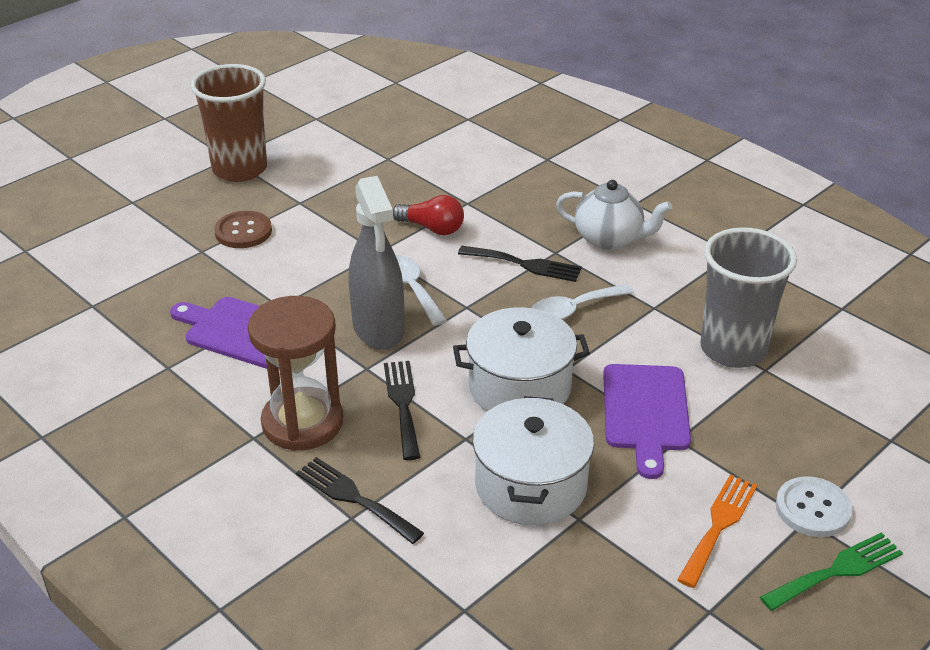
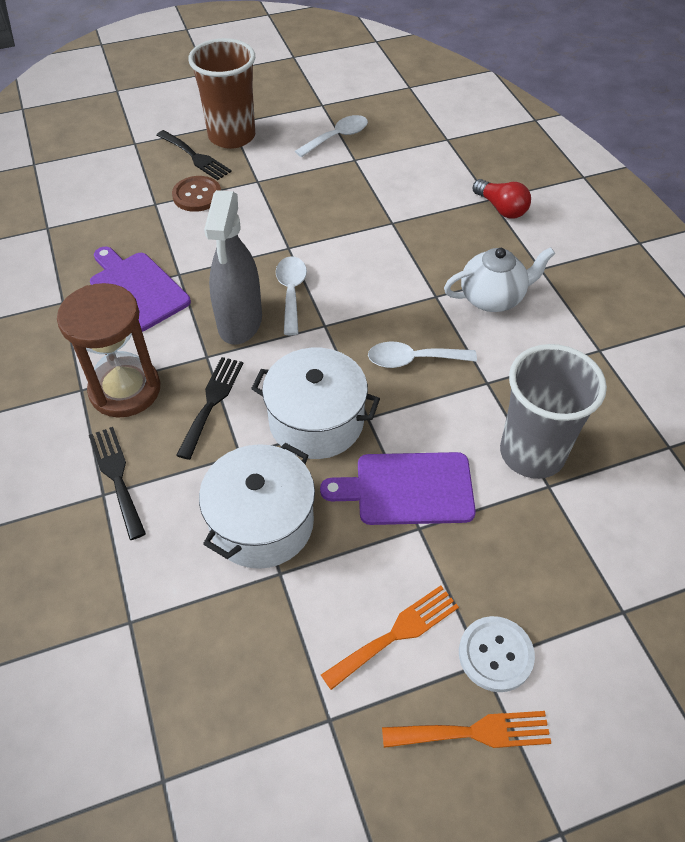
camera: 25 degrees right, 15 degrees up
red light bulb [393,195,464,235] -> red light bulb moved to [473,179,531,219]
black fork [458,246,582,282] -> black fork moved to [156,130,232,180]
white teapot [556,180,672,250] -> white teapot turned 60 degrees counterclockwise [444,247,555,312]
purple cutting board [603,364,691,479] -> purple cutting board turned 60 degrees clockwise [320,452,476,525]
green fork [760,532,903,611] -> orange fork [382,711,551,748]
none -> white spoon [295,115,368,157]

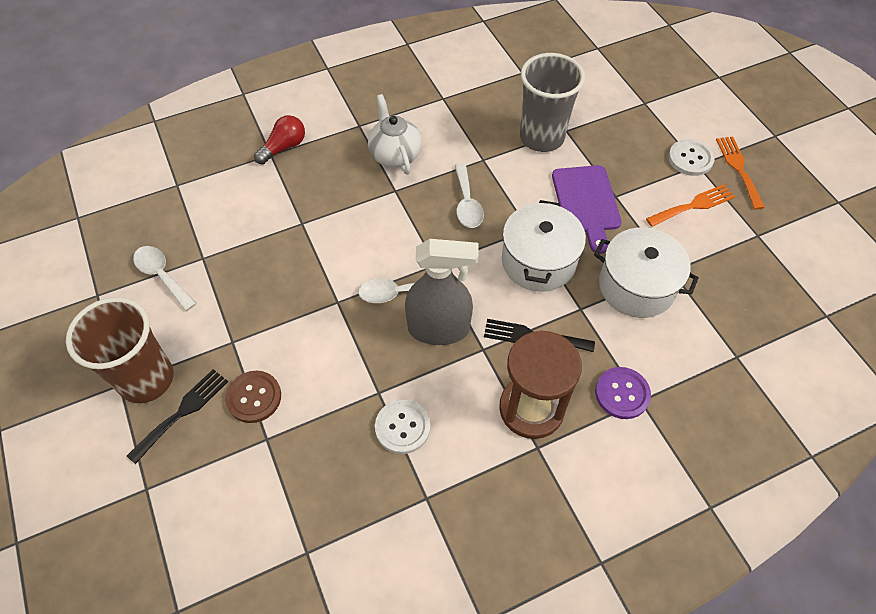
camera: 95 degrees left, 5 degrees up
black fork [89,427,146,540] -> purple button [595,367,651,419]
purple cutting board [90,247,191,332] -> white button [375,399,431,454]
orange fork [321,585,459,690] -> orange fork turned 105 degrees clockwise [646,184,735,227]

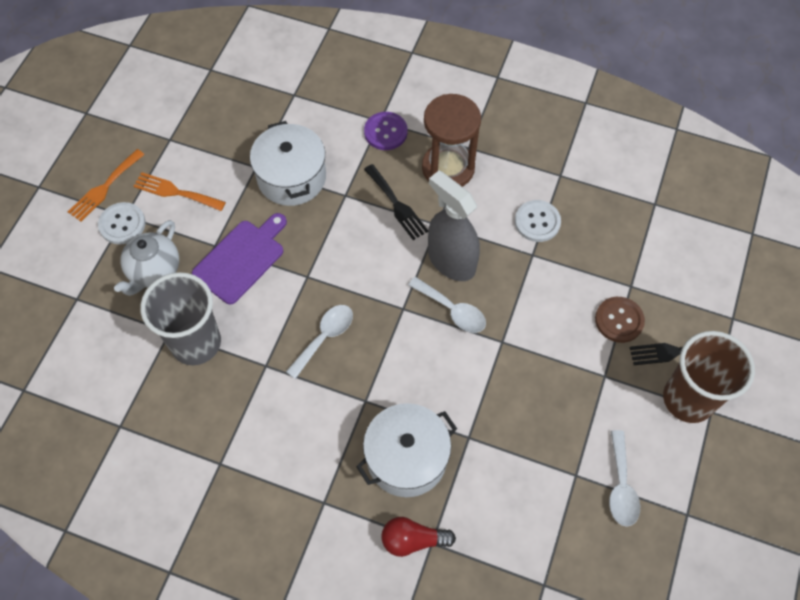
camera: 135 degrees left, 5 degrees up
white teapot [368,94,422,175] -> white teapot moved to [114,220,179,296]
white pot [502,200,586,292] -> white pot moved to [356,403,457,497]

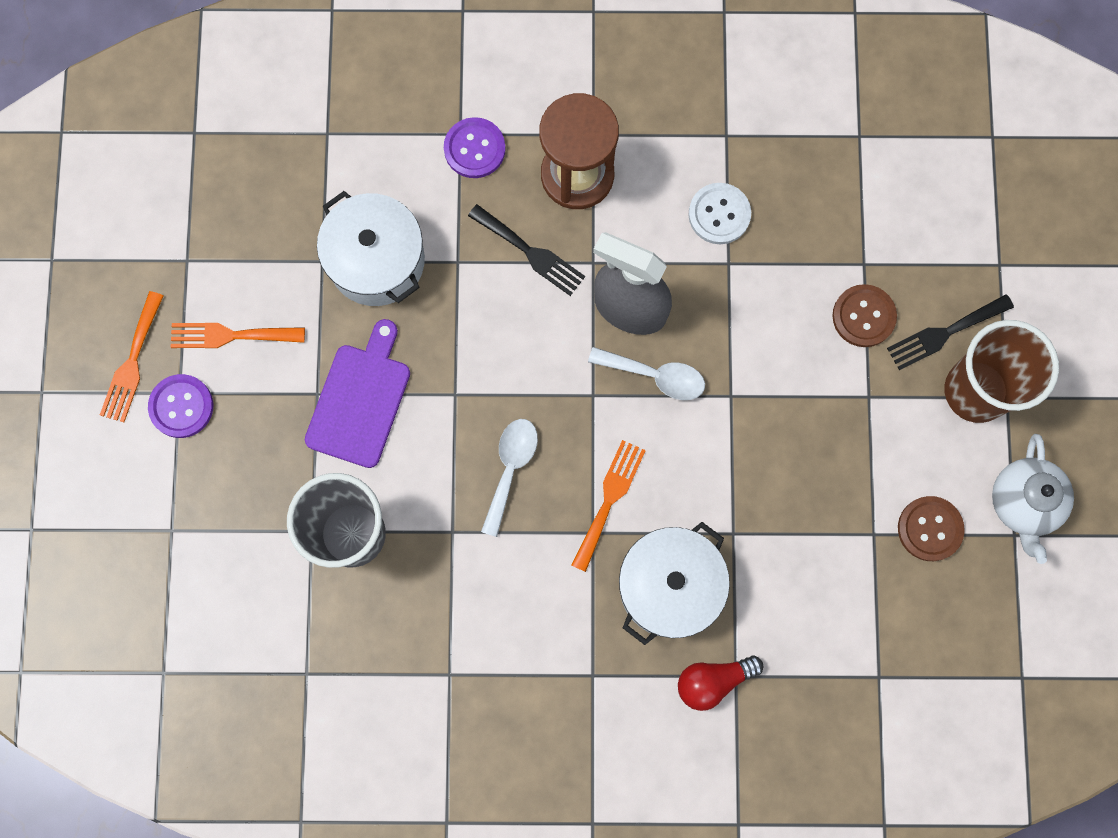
camera: 20 degrees left, 15 degrees up
white button [98,202,145,244] -> purple button [148,374,213,438]
white teapot [114,220,179,296] -> white teapot moved to [992,434,1074,564]
white spoon [609,430,640,527] -> brown button [898,496,965,561]
none -> orange fork [571,440,646,572]

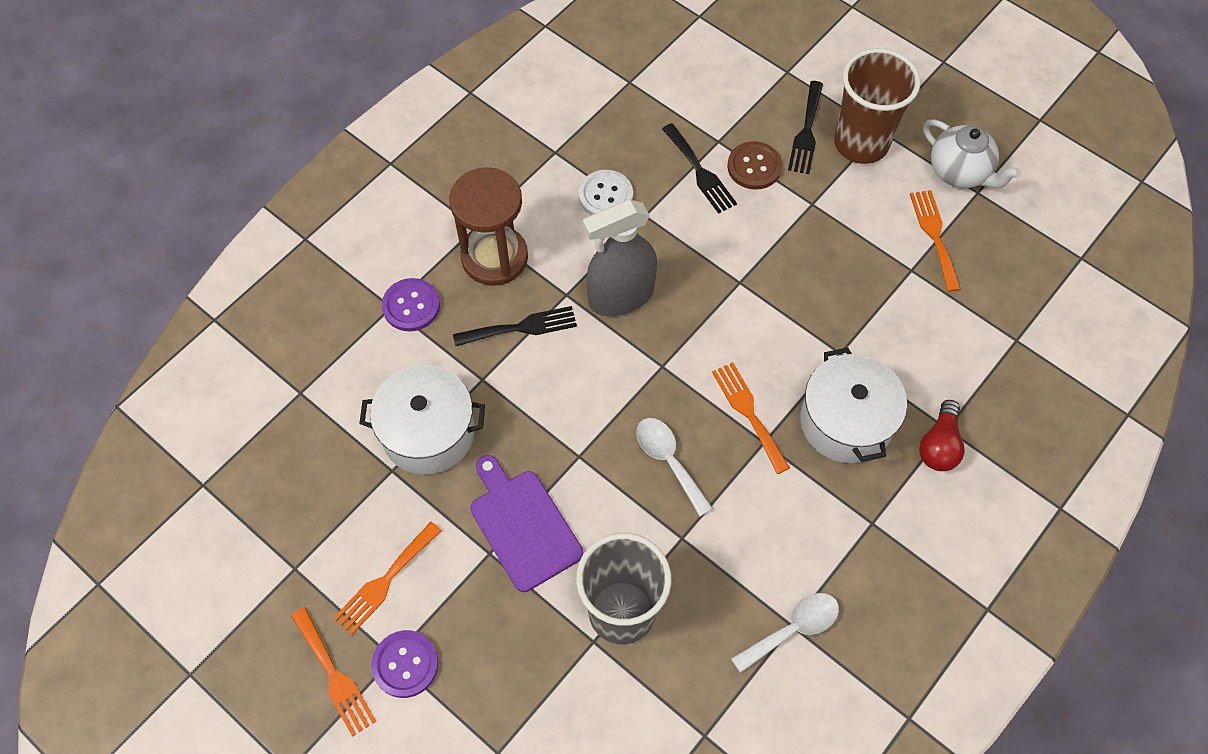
camera: 50 degrees left, 15 degrees down
white spoon [588,347,705,400] -> white spoon moved to [731,593,839,673]
brown button [898,496,965,561] -> orange fork [910,190,961,292]
none -> black fork [662,123,737,214]

